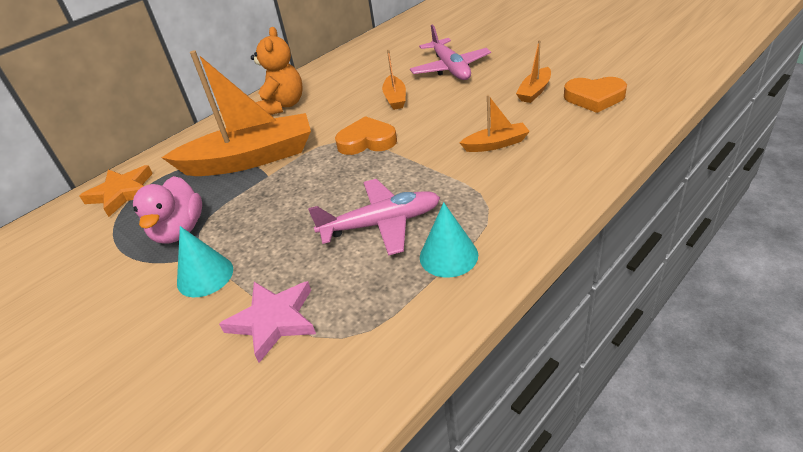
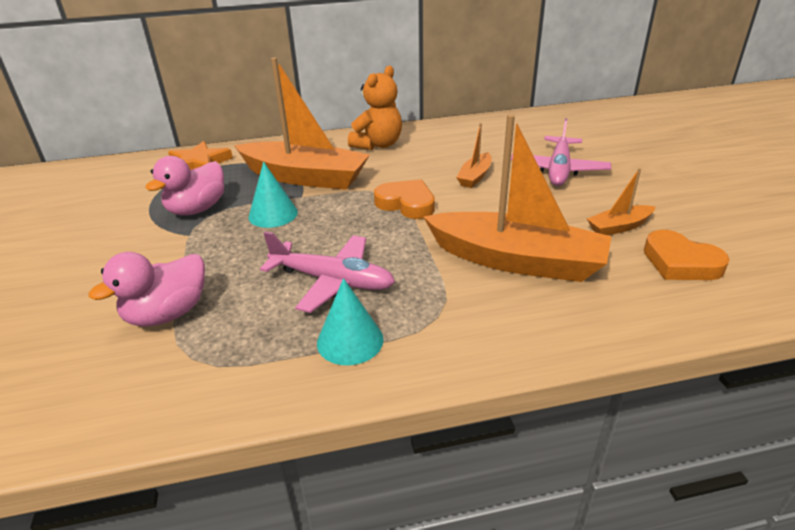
camera: 30 degrees right, 5 degrees down
turquoise cone [177,226,233,297] -> turquoise cone moved to [249,162,298,228]
pink star [219,281,316,363] -> pink duck [89,252,205,327]
orange boat [460,95,530,152] -> orange boat [423,114,612,282], size x2.20

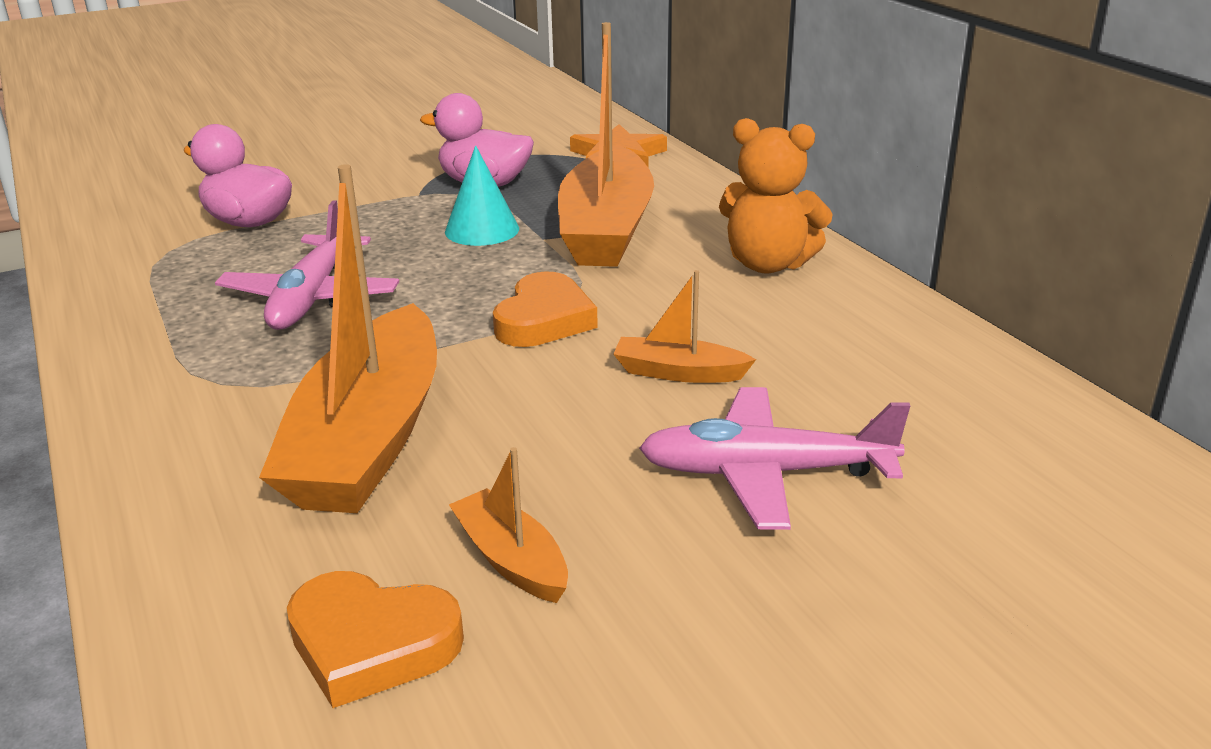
camera: 75 degrees right, 5 degrees down
turquoise cone [317,278,384,365] -> none
orange heart [644,230,730,280] -> orange heart turned 105 degrees counterclockwise [287,571,464,708]

